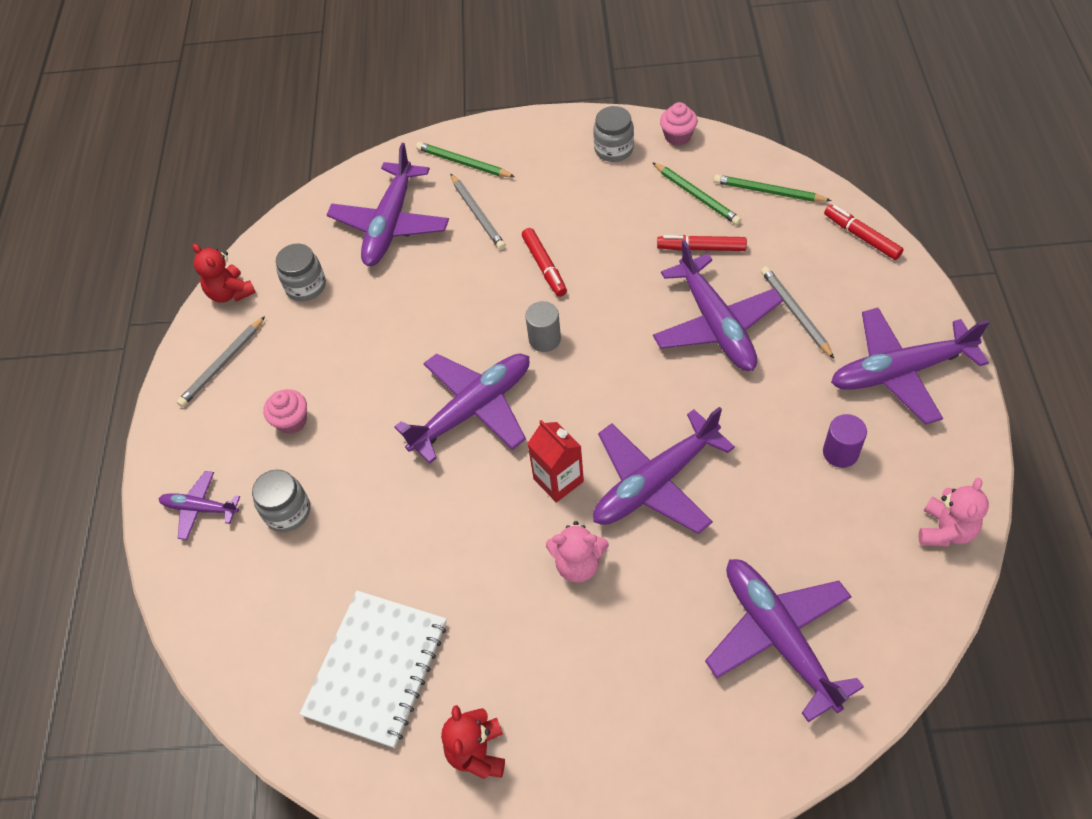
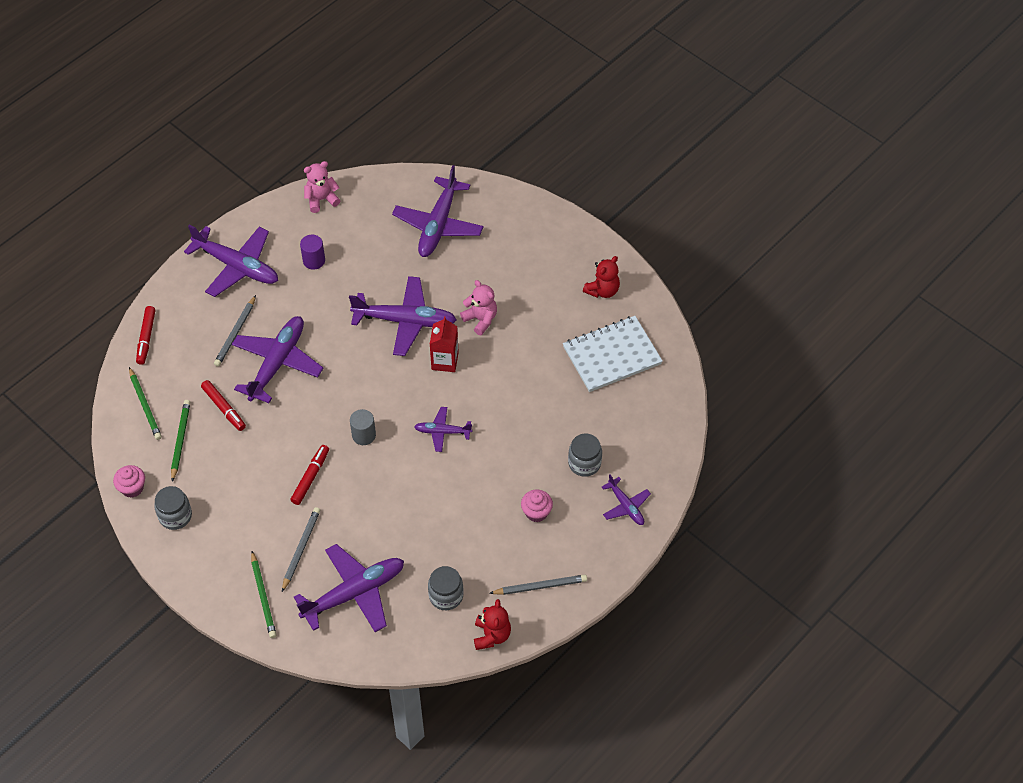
camera: 140 degrees left, 0 degrees up
purple plane [394,354,529,464] -> purple plane [414,407,472,452], size x0.53

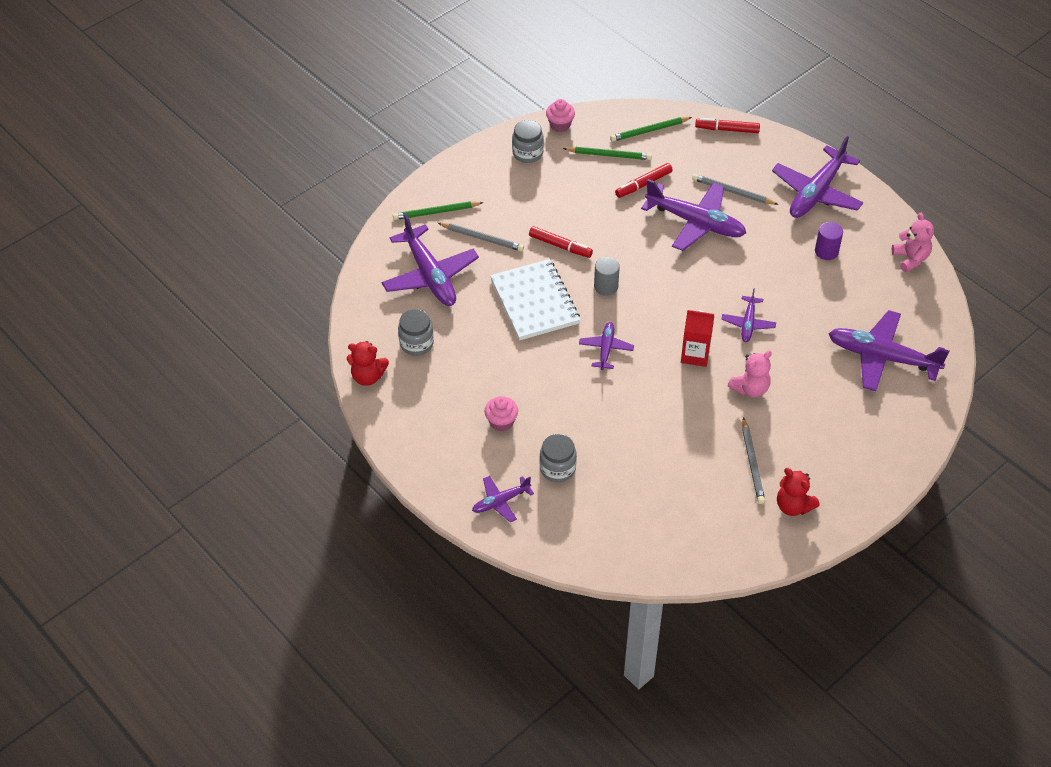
camera: 95 degrees right, 5 degrees down
purple plane [349,276,457,356] -> purple plane [721,288,776,342], size x0.53
grey pencil [489,575,587,595] -> grey pencil moved to [742,417,765,504]
white notebook [563,316,663,392] -> white notebook moved to [490,259,580,340]

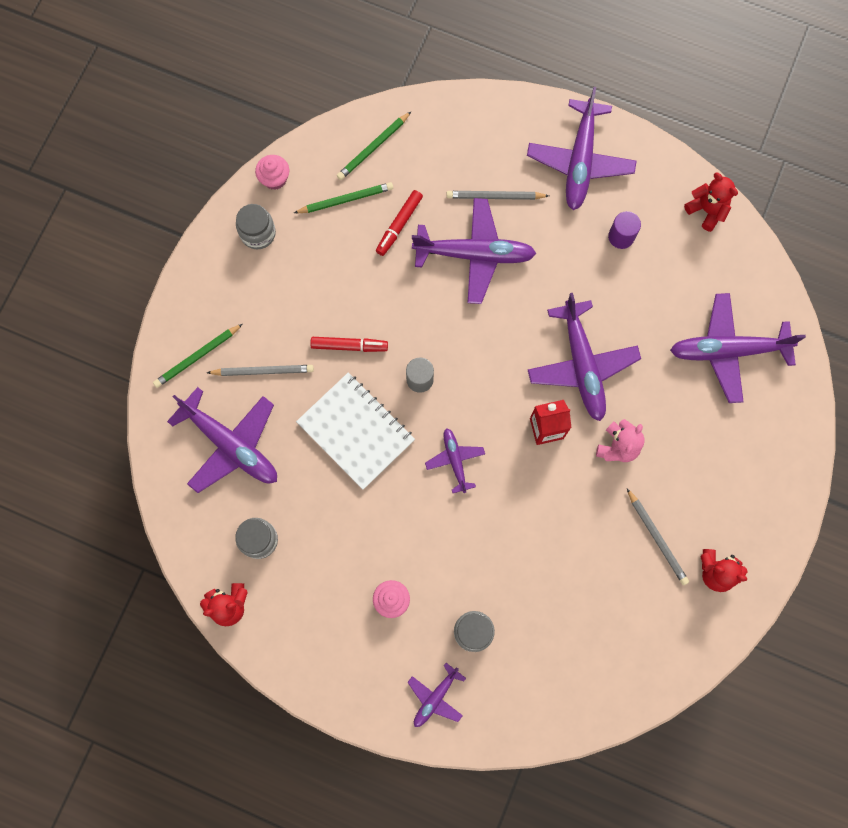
camera: 25 degrees left, 25 degrees up
red marker [695,118,760,133] -> none
purple plane [721,288,776,342] -> purple plane [528,293,641,421], size x1.90
pink teddy bear [892,213,934,272] -> red teddy bear [684,172,738,232]

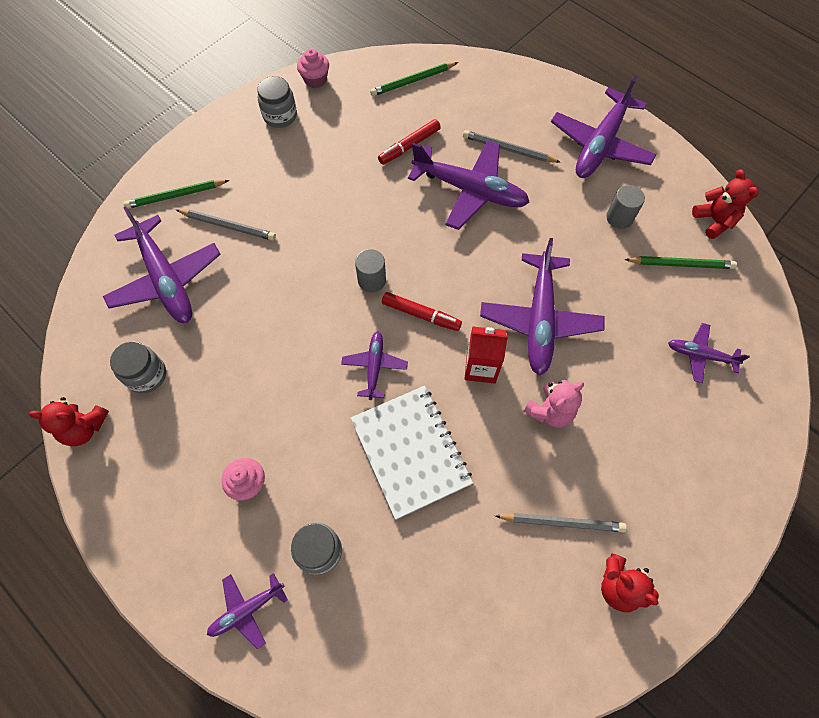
camera: 20 degrees right, 10 degrees down
green pencil [294,182,393,213] -> green pencil moved to [624,256,737,269]
white notebook [296,373,415,490] -> white notebook moved to [351,386,473,520]
red marker [310,337,388,352] -> red marker moved to [382,292,462,331]
purple cylinder [608,211,641,249] -> grey cylinder [606,185,645,229]
grey pencil [627,488,689,585] -> grey pencil turned 75 degrees counterclockwise [495,513,627,532]
purple plane [670,293,806,403] -> purple plane [668,323,750,383], size x0.53

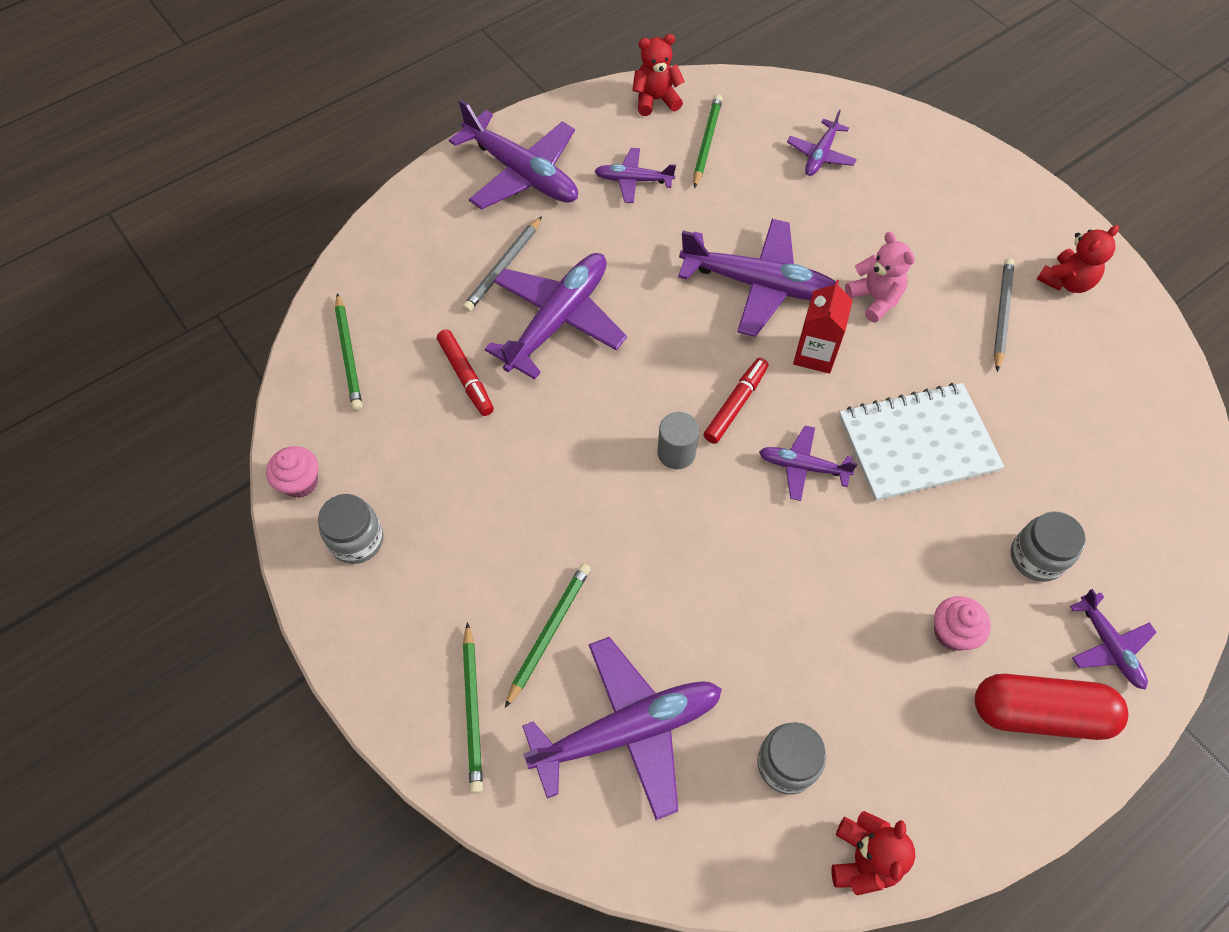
camera: 80 degrees left, 5 degrees down
grey pencil [176,209,276,241] -> green pencil [505,563,591,708]
grey cylinder [606,185,645,229] -> purple plane [595,148,676,203]
none -> red capsule [974,674,1128,740]

